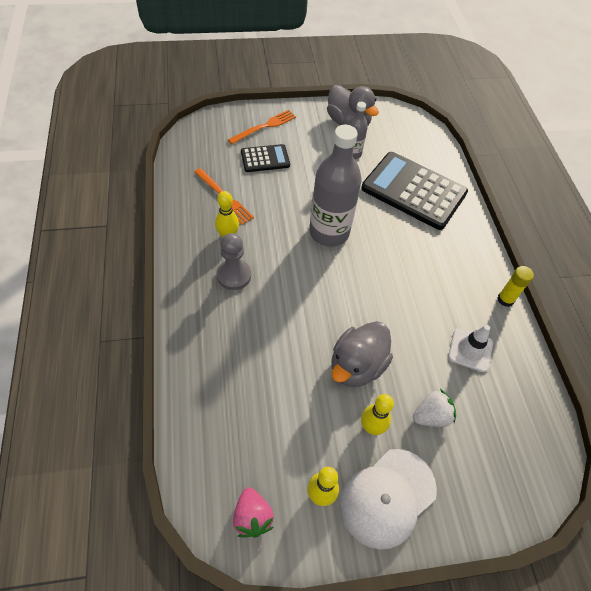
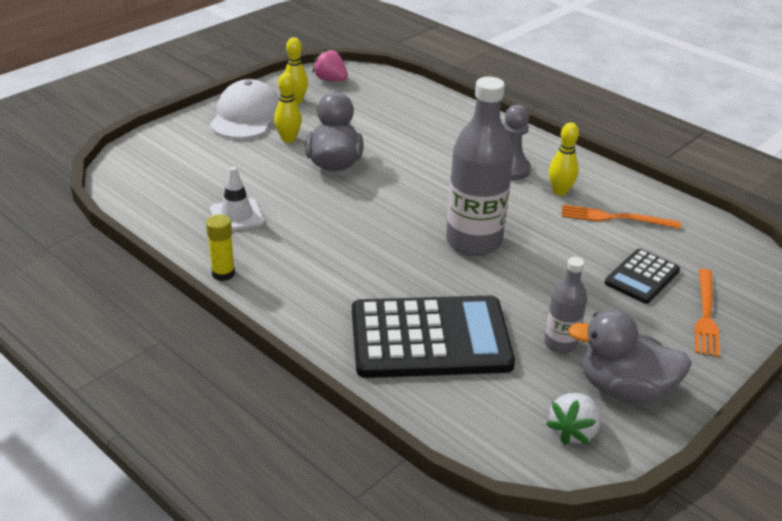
camera: 145 degrees right, 20 degrees down
white strawberry [413,389,456,427] -> white strawberry moved to [546,393,600,445]

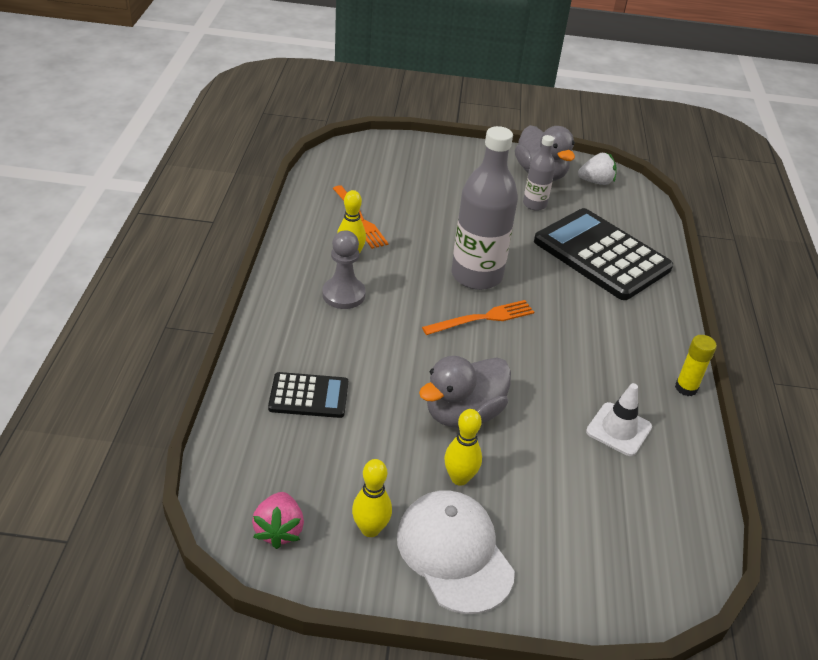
camera: 130 degrees left, 5 degrees up
white cap [210,79,280,139] -> white cap turned 90 degrees clockwise [397,490,515,614]
black calculator [605,249,680,304] -> black calculator moved to [268,372,348,418]
orange fork [695,269,720,357] -> orange fork moved to [422,300,534,335]

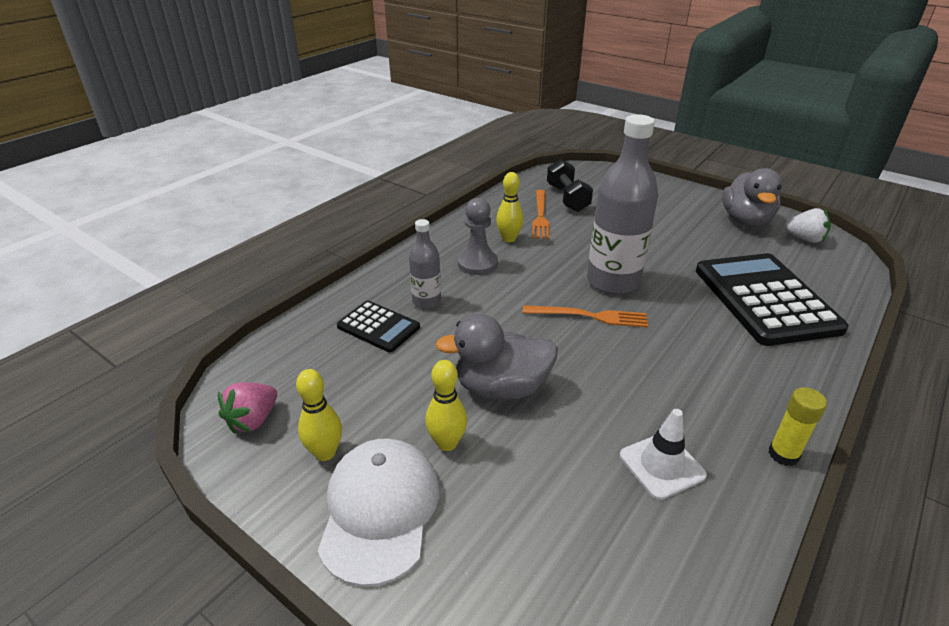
camera: 35 degrees right, 5 degrees down
grey bottle [523,135,555,211] -> grey bottle moved to [409,219,441,309]
none -> black dumbbell [547,159,593,212]

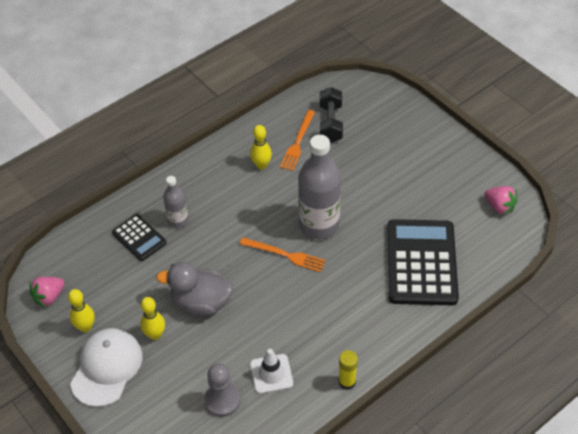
camera: 15 degrees right, 15 degrees up
grey pawn [458,198,498,275] -> grey pawn moved to [204,363,240,417]
grey duck [722,168,782,227] -> none
white strawberry [784,208,831,243] -> pink strawberry [484,186,518,215]

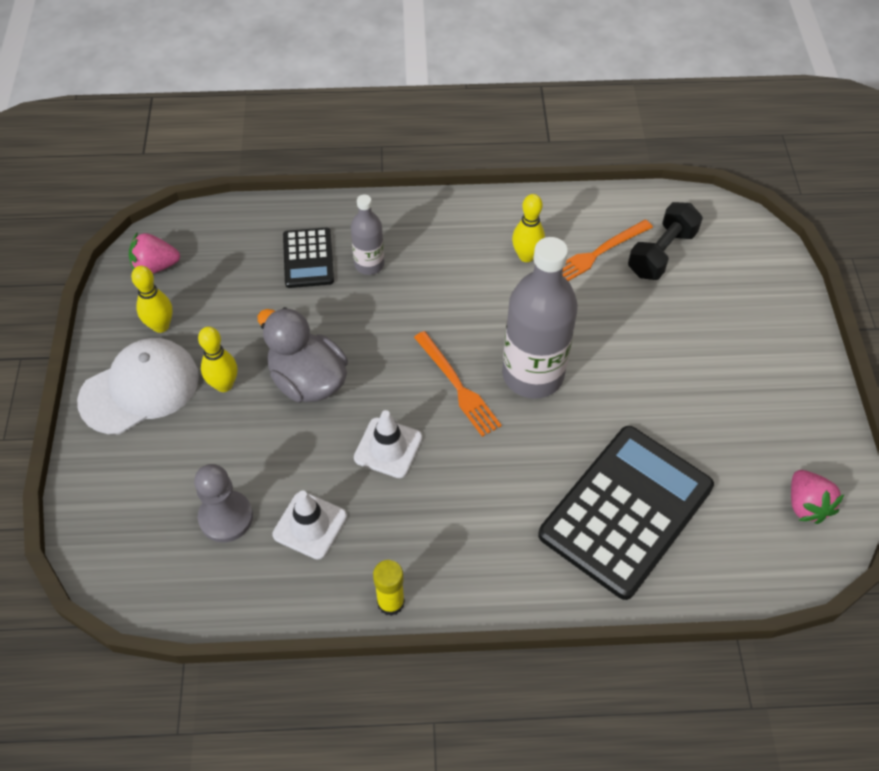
camera: 35 degrees right, 5 degrees up
none -> white traffic cone [354,410,422,478]

